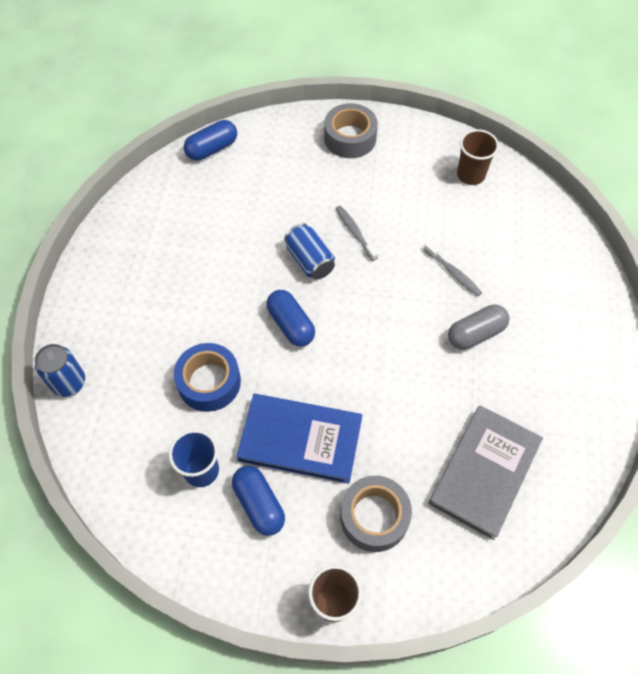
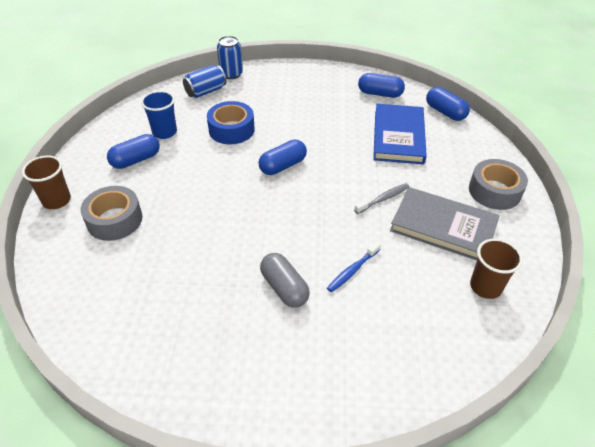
camera: 85 degrees right, 15 degrees down
blue book [237,394,362,484] -> blue book moved to [373,104,427,164]
blue can [284,223,335,280] -> blue can moved to [183,65,226,98]
grey toothbrush [424,242,482,297] -> blue toothbrush [327,241,381,292]
grey book [429,405,543,540] -> grey book moved to [390,187,500,260]
none -> blue capsule [358,73,405,98]

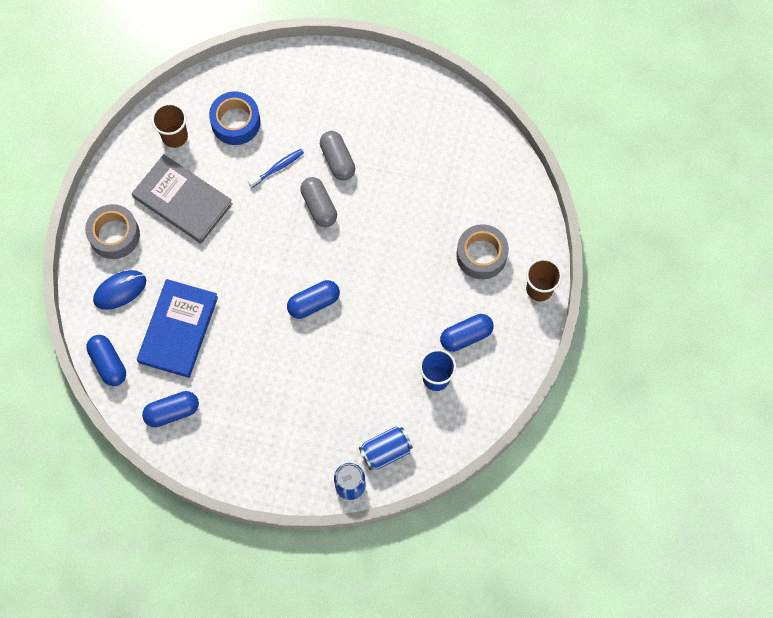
camera: 170 degrees left, 25 degrees up
blue tape [207,101,255,144] -> blue tape moved to [209,91,260,145]
grey toothbrush [354,183,409,214] -> none
blue capsule [358,73,405,98] -> blue capsule turned 45 degrees counterclockwise [142,391,199,427]
none -> blue mouse [93,270,146,310]
none -> grey capsule [300,177,337,227]

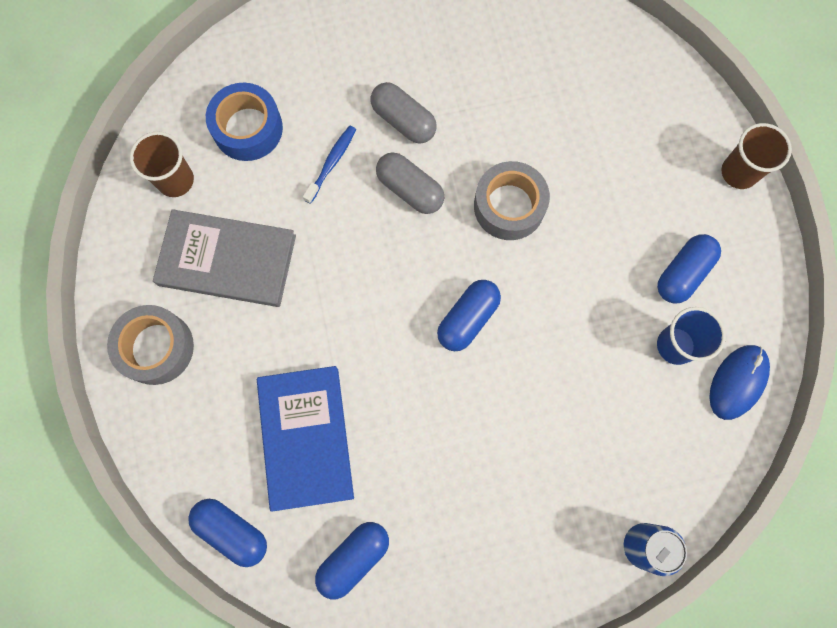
camera: 25 degrees left, 5 degrees up
blue mouse [93,270,146,310] -> blue mouse moved to [709,345,770,420]
blue can [359,427,413,470] -> none
grey tape [456,224,509,279] -> grey tape moved to [474,161,550,240]

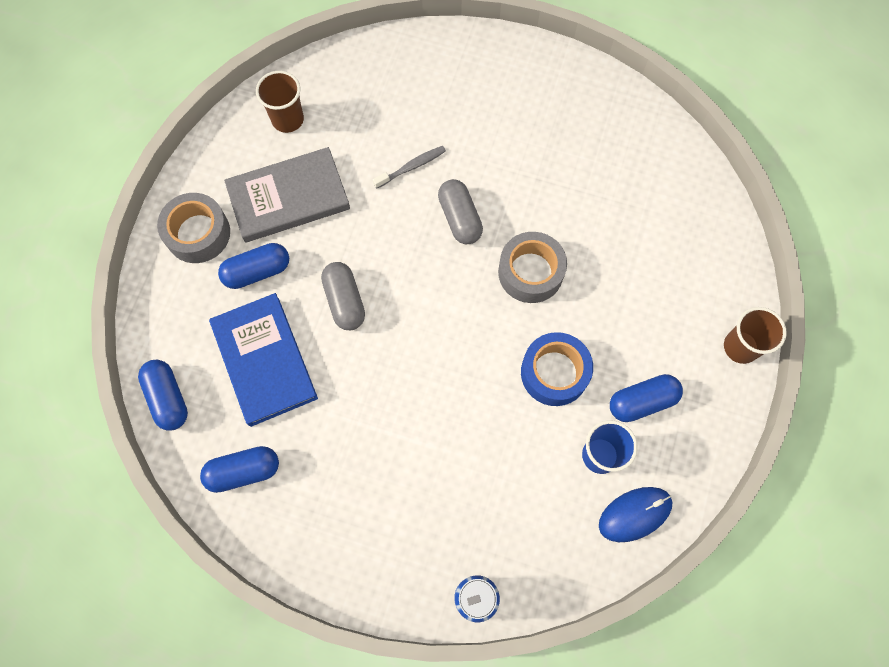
camera: 30 degrees right, 5 degrees down
grey book [153,209,296,307] -> grey book turned 60 degrees counterclockwise [224,147,350,243]
blue tape [206,83,283,161] -> blue tape moved to [521,332,593,406]
blue book [257,366,354,512] -> blue book turned 45 degrees counterclockwise [209,293,318,427]
blue toothbrush [303,126,356,204] -> grey toothbrush [373,146,446,188]
grey capsule [370,82,437,144] -> grey capsule moved to [321,262,365,330]
blue capsule [437,280,501,351] -> blue capsule moved to [218,243,289,289]

